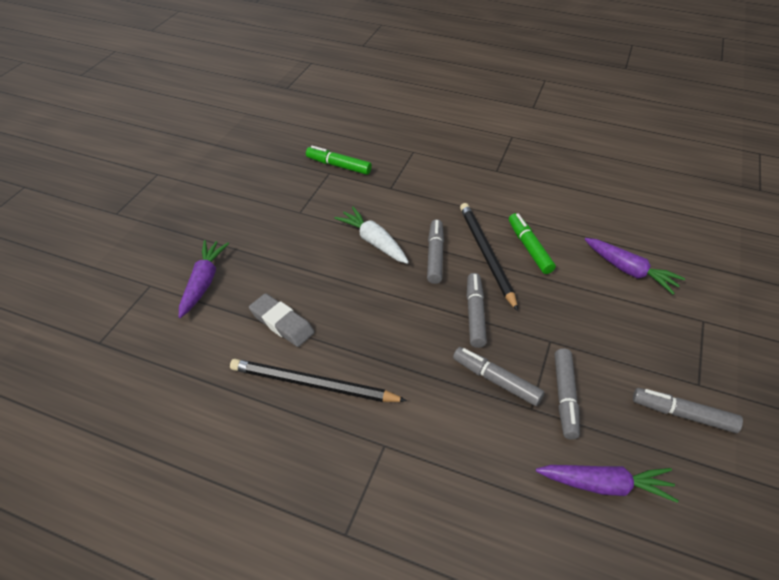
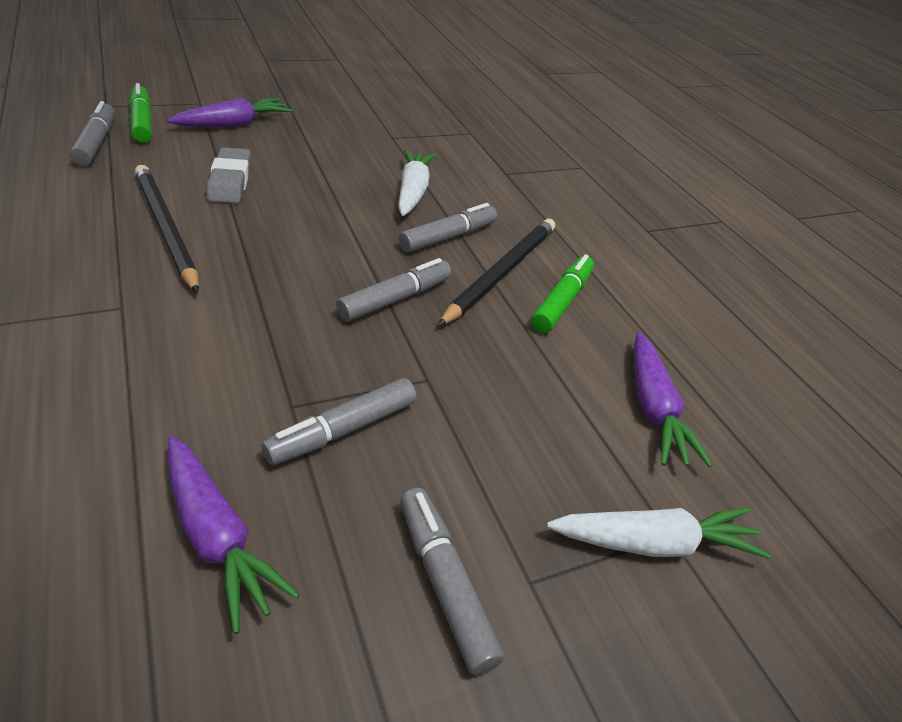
camera: 40 degrees right, 5 degrees down
green marker [306,146,372,175] -> green marker moved to [129,83,152,143]
grey marker [453,347,544,406] -> grey marker moved to [70,101,115,166]
none -> white carrot [547,507,771,559]

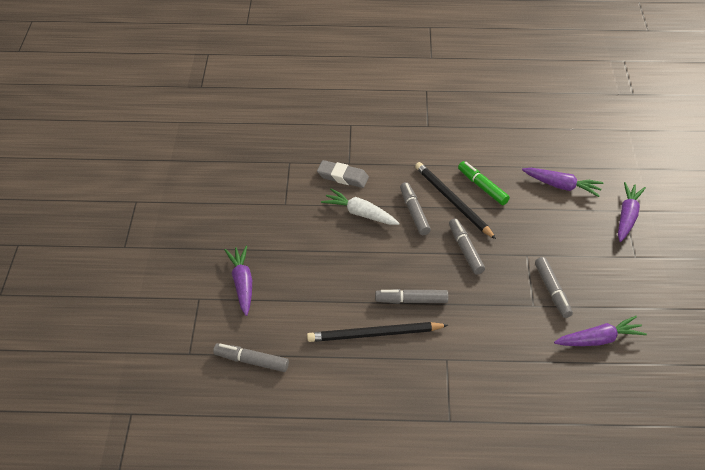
camera: 60 degrees left, 5 degrees up
green marker [129,83,152,143] -> none
grey eraser [207,147,251,203] -> grey eraser moved to [317,160,369,188]
grey marker [400,488,504,675] -> grey marker moved to [375,289,448,304]
white carrot [547,507,771,559] -> purple carrot [618,182,646,242]

